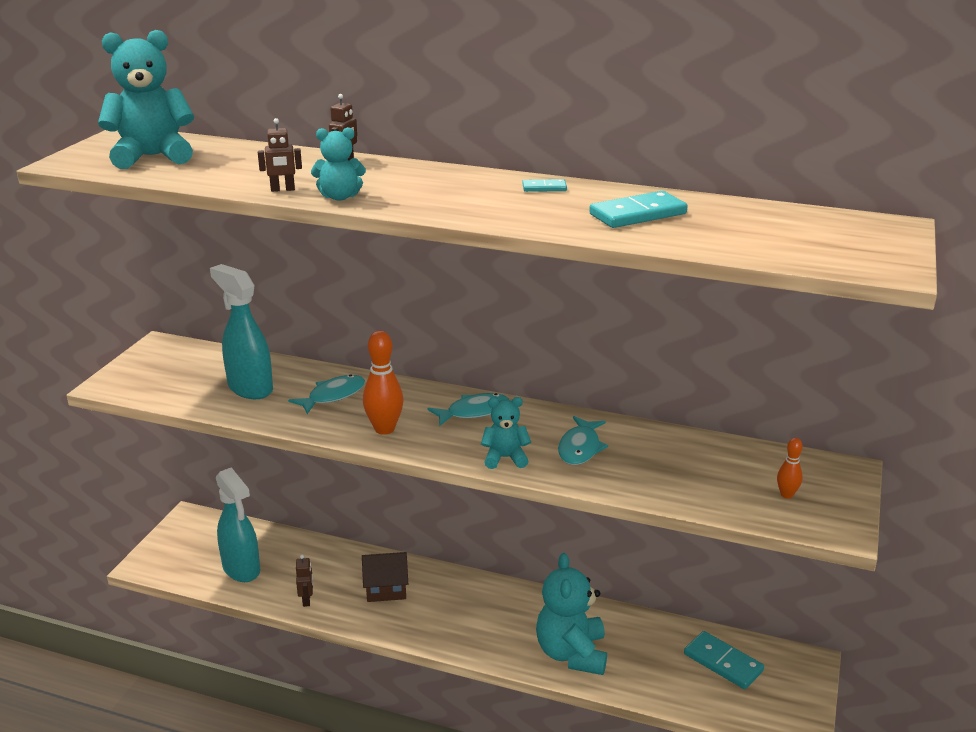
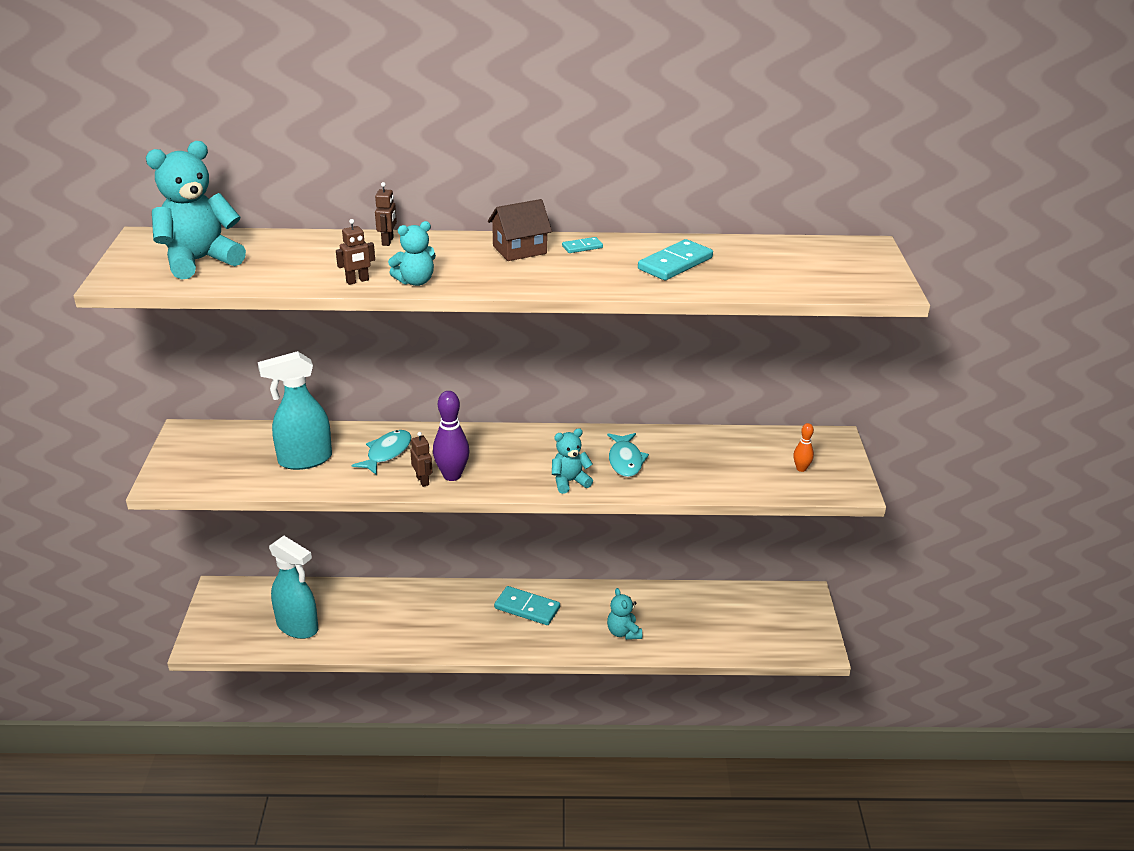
camera: 20 degrees left, 5 degrees up
turquoise spray bottle [210,264,273,399] -> turquoise spray bottle turned 45 degrees counterclockwise [258,351,332,470]
brown robot [296,555,313,607] -> brown robot moved to [410,432,432,487]
brown house [362,552,408,602] -> brown house moved to [488,199,552,261]
orange bowling pin [363,331,404,435] -> purple bowling pin [433,391,469,481]
turquoise fish [428,393,509,426] -> none
turquoise teddy bear [536,553,607,675] -> turquoise teddy bear [607,588,642,640], size x0.55
turquoise domino [684,631,764,689] -> turquoise domino moved to [494,586,560,625]

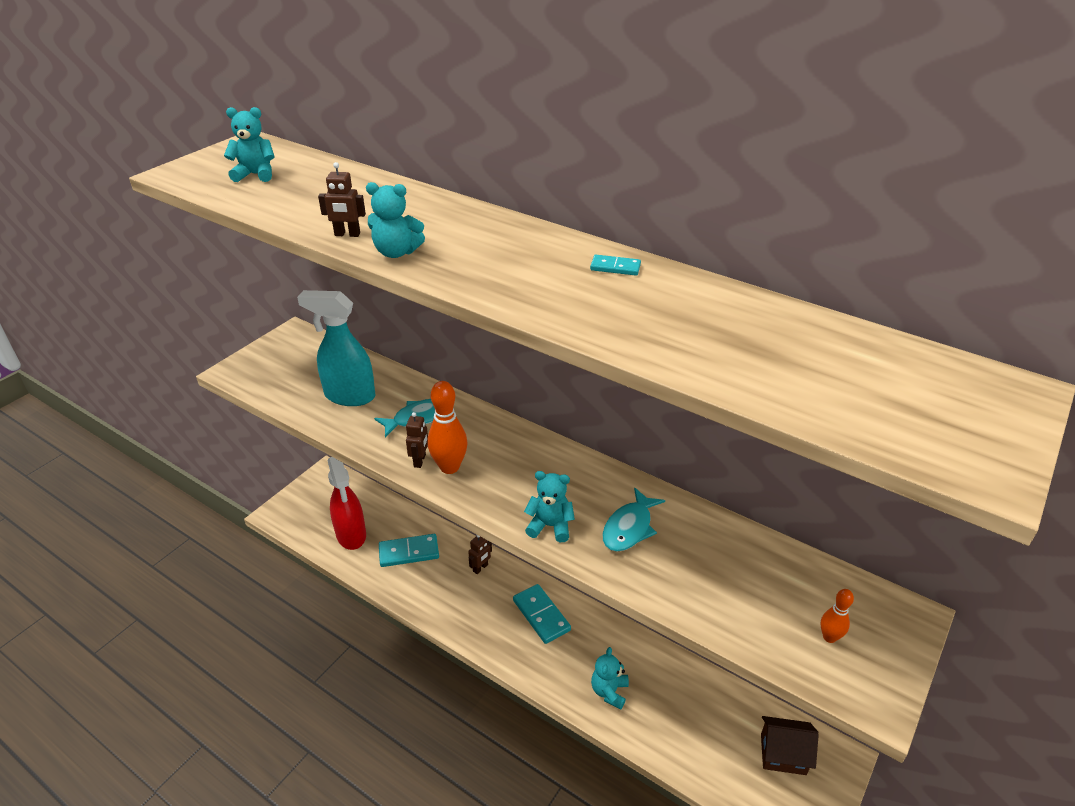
camera: 35 degrees right, 5 degrees up
turquoise teddy bear [146,141,246,280] -> turquoise teddy bear [224,107,275,182], size x0.55
turquoise spray bottle [269,536,318,639] -> red spray bottle [328,457,366,550]
brown robot [375,182,397,246] -> brown robot moved to [468,535,492,574]
purple bowling pin [433,391,469,481] -> orange bowling pin [428,381,468,474]
brown house [488,199,552,261] -> brown house moved to [761,716,819,775]
turquoise domino [638,239,713,281] -> turquoise domino moved to [379,534,439,567]

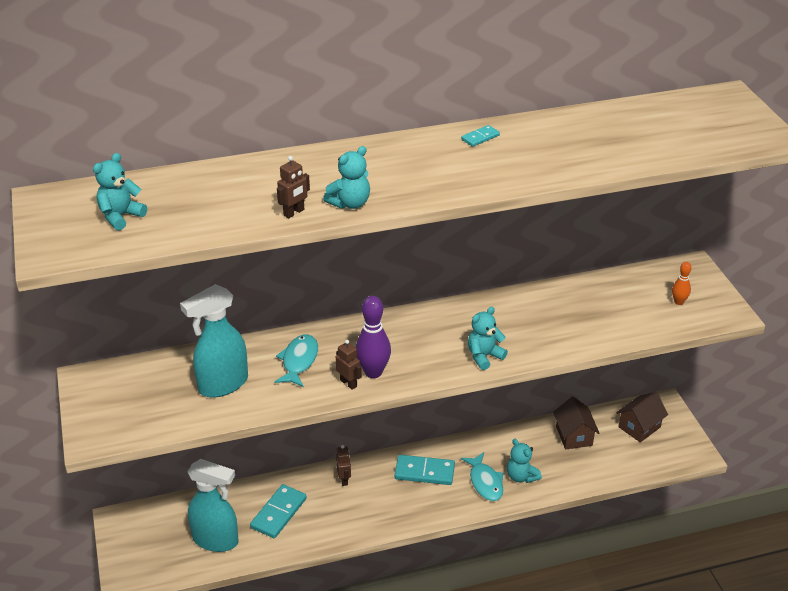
camera: 50 degrees left, 0 degrees up
red spray bottle [328,457,366,550] -> turquoise spray bottle [187,459,239,552]
orange bowling pin [428,381,468,474] -> purple bowling pin [356,296,391,378]
turquoise fish [603,488,665,552] -> turquoise fish moved to [461,452,504,501]
none -> brown house [553,397,599,449]

